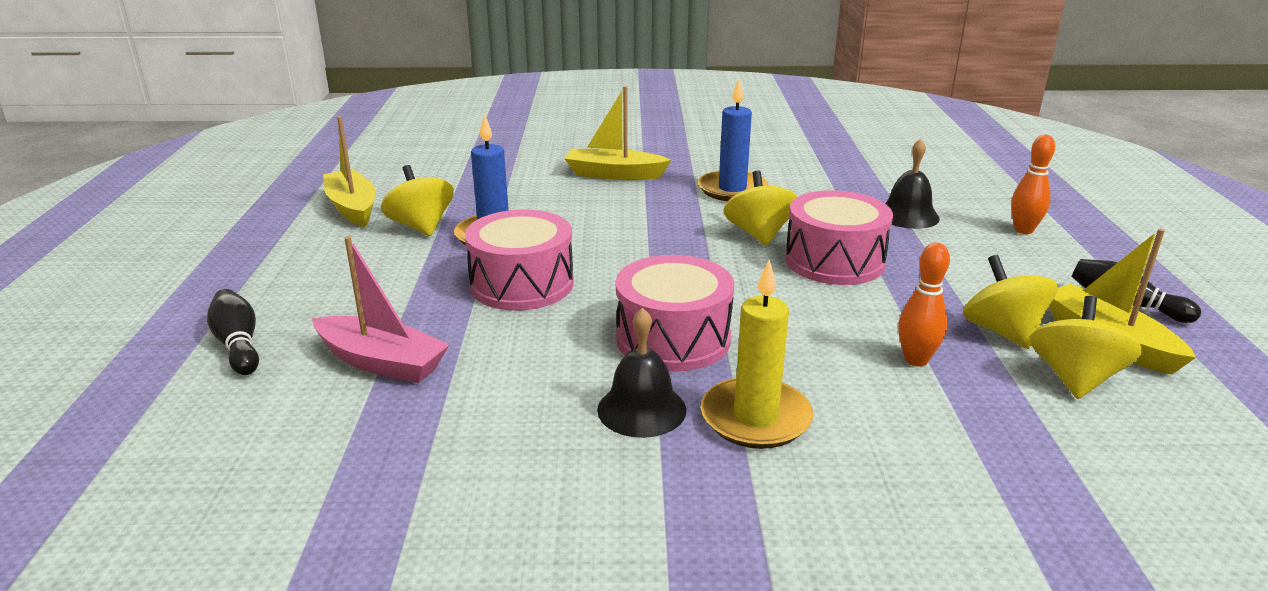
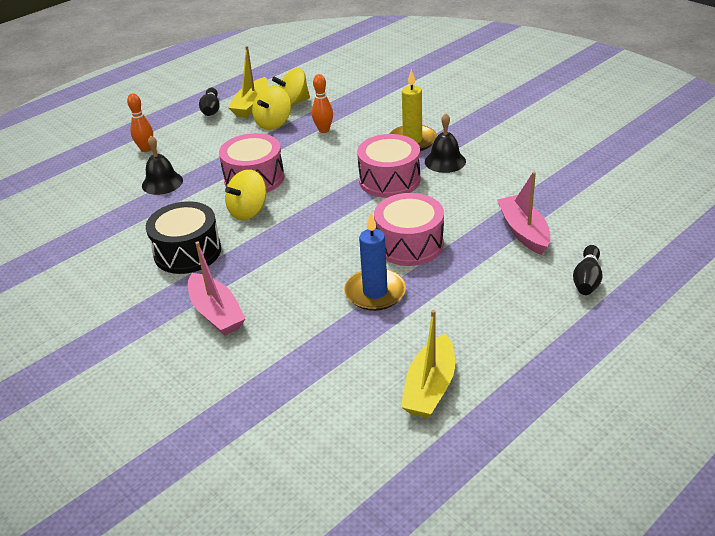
camera: 130 degrees left, 10 degrees up
yellow spinning top [381,165,454,236] -> none
yellow boat [565,86,671,180] -> pink boat [188,241,245,336]
blue candle [698,79,768,201] -> black drum [146,201,221,274]

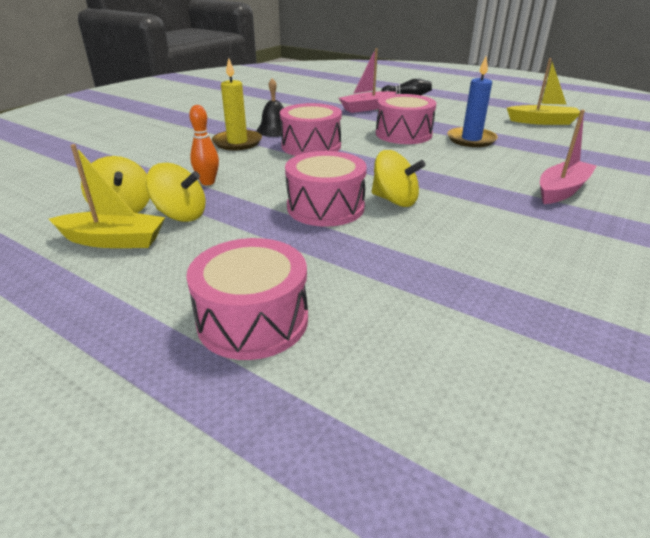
camera: 105 degrees left, 5 degrees down
orange bowling pin [127,93,153,152] -> pink drum [186,238,308,360]
black bell [142,136,183,195] -> none
black drum [146,201,221,274] -> none
black bowling pin [199,88,220,116] -> none

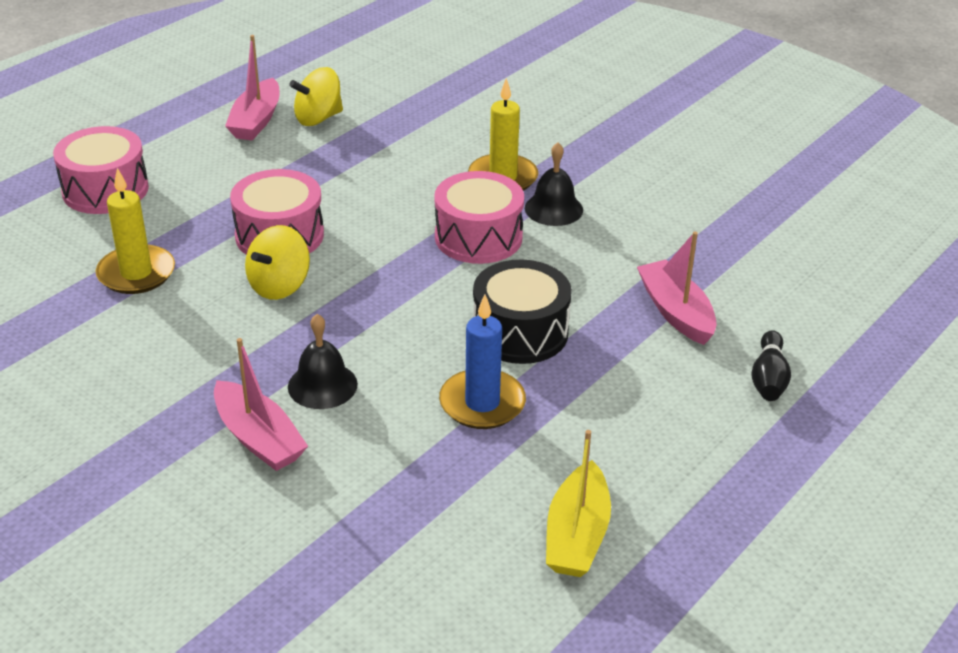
camera: 95 degrees right, 5 degrees up
yellow boat [49,144,165,248] -> pink boat [225,35,280,140]
yellow spinning top [146,163,206,222] -> none
orange bowling pin [189,105,219,185] -> none
pink drum [376,94,436,144] -> black drum [473,260,572,364]
none -> yellow candle [96,168,175,294]
none -> black bell [288,314,358,409]

